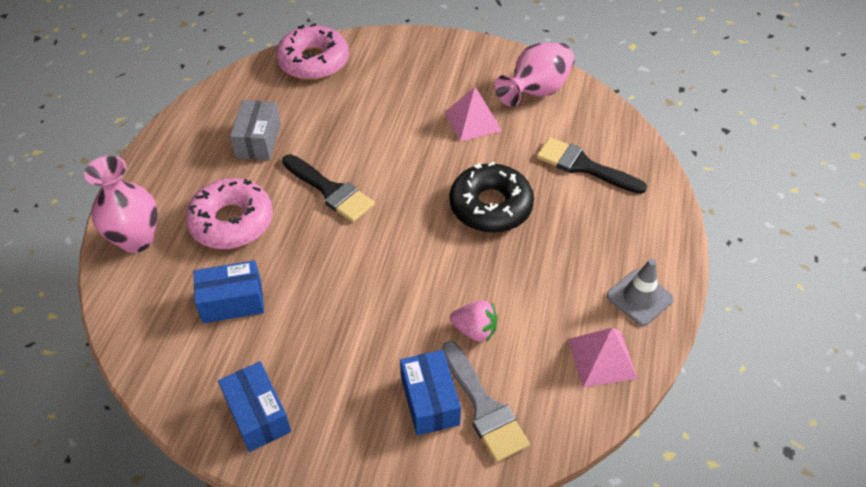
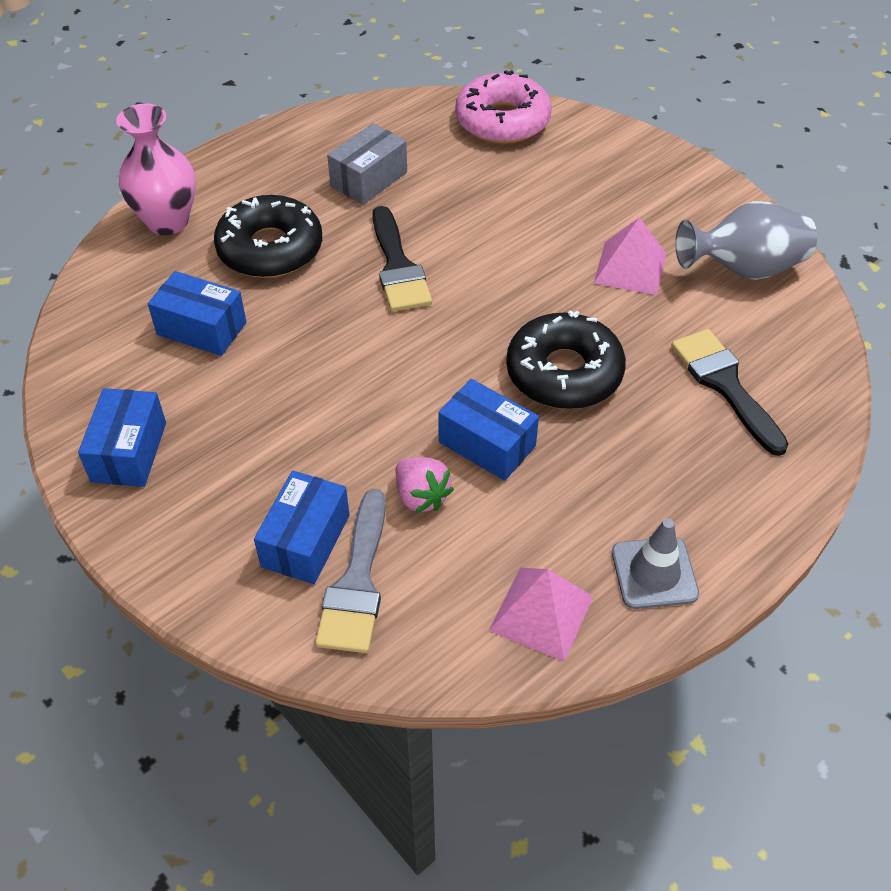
camera: 35 degrees right, 0 degrees up
pink donut [185,178,273,249] -> black donut [214,195,322,278]
pink vase [495,43,575,107] -> grey vase [675,201,817,280]
none -> blue box [438,379,539,481]

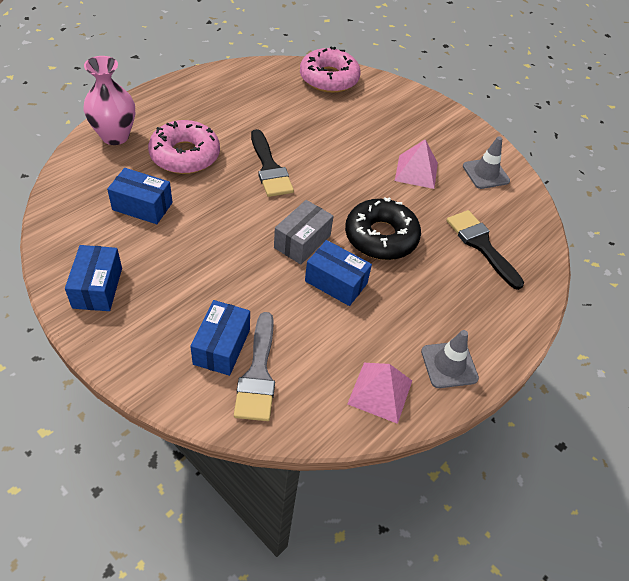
camera: 10 degrees left, 0 degrees up
black donut [214,195,322,278] -> pink donut [148,120,220,174]
grey box [327,123,407,205] -> grey box moved to [274,200,333,264]
pink strawberry [396,457,454,513] -> none
grey vase [675,201,817,280] -> grey traffic cone [463,136,510,189]

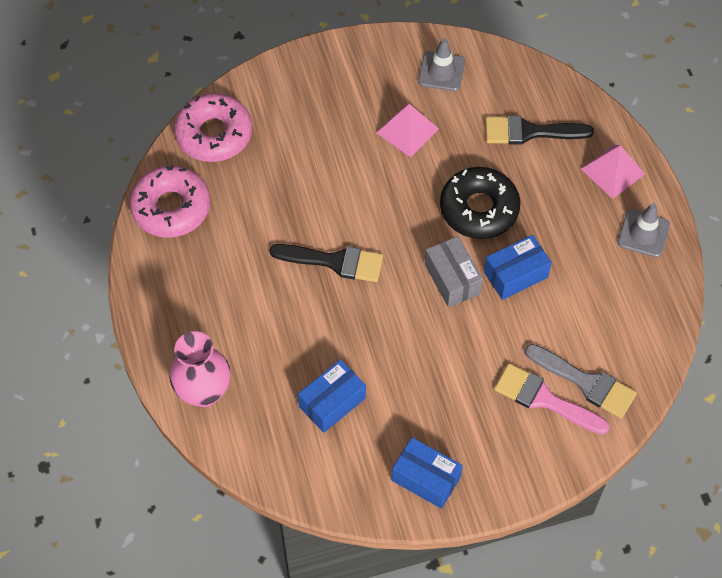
camera: 55 degrees left, 10 degrees up
pink donut [148,120,220,174] -> pink donut moved to [130,165,210,238]
blue box [190,300,250,376] -> pink brush [494,363,610,435]
pink pyramid [347,363,412,424] -> pink pyramid moved to [581,145,645,199]

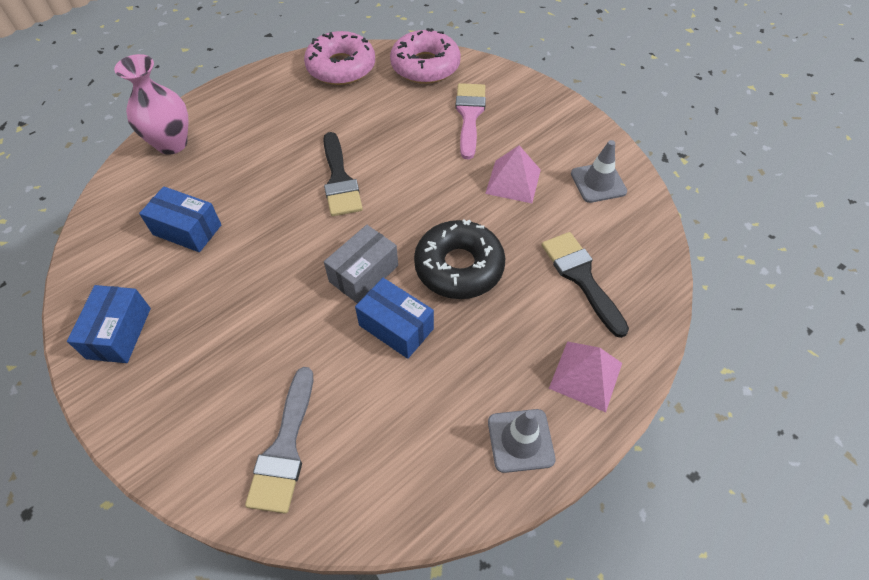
camera: 65 degrees right, 5 degrees down
pink brush [494,363,610,435] -> pink brush moved to [455,83,486,159]

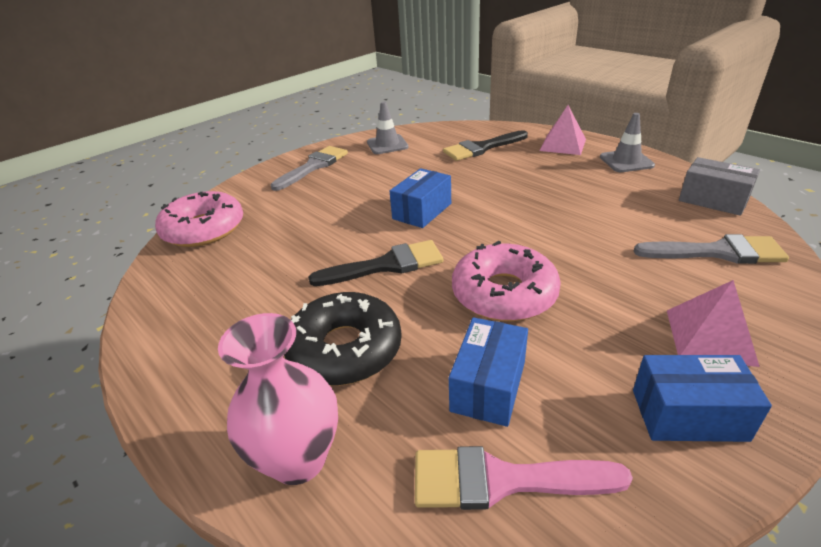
camera: 90 degrees left, 20 degrees down
pink donut [304,31,375,85] -> pink donut moved to [452,241,561,321]
grey box [324,225,398,303] -> grey box moved to [679,157,760,216]
blue box [355,278,434,359] -> blue box moved to [390,168,451,228]
black donut [414,219,505,299] -> black donut moved to [284,292,402,386]
pink brush [455,83,486,159] -> pink brush moved to [415,446,633,510]
pink pyramid [485,145,541,203] -> pink pyramid moved to [667,280,760,367]
none -> grey brush [271,146,348,191]

